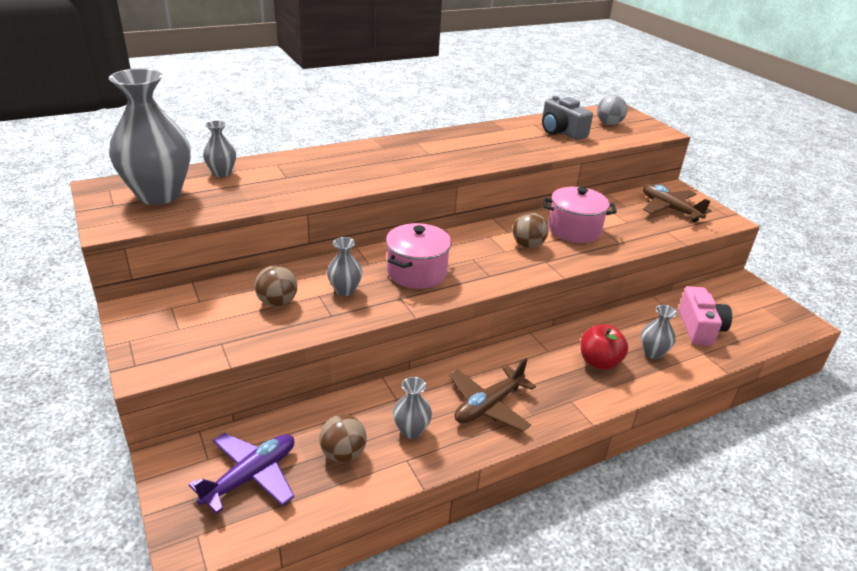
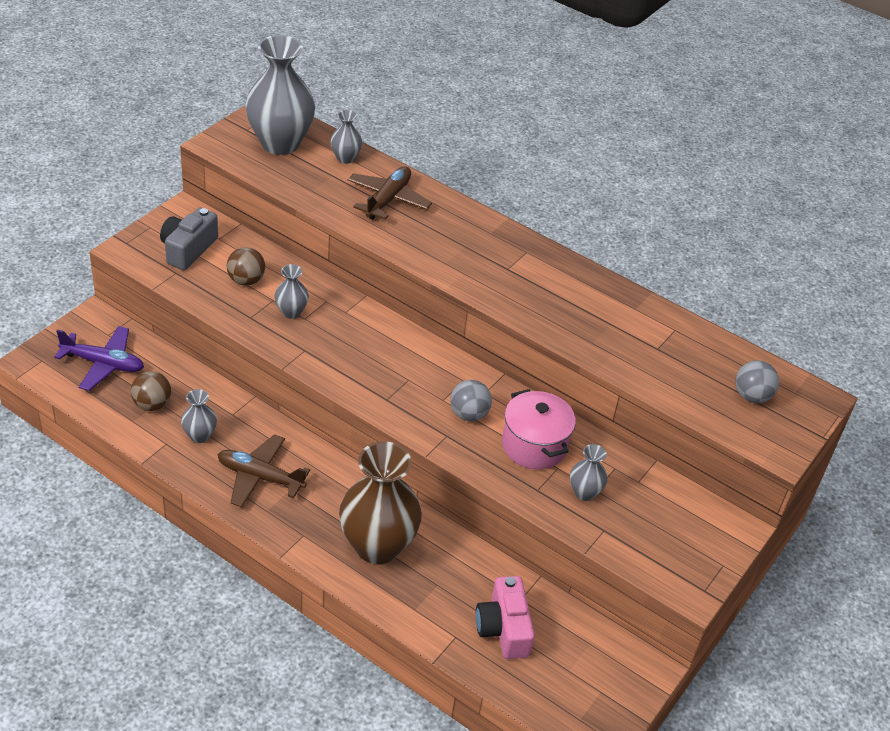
camera: 60 degrees right, 10 degrees up
pink pot [386,223,451,289] -> none
brown ball [513,212,548,248] -> grey ball [450,380,492,421]
grey camera [542,96,593,140] -> grey camera moved to [160,208,218,270]
red apple [581,324,628,370] -> brown vase [339,441,422,565]
grey vase [641,305,677,359] -> grey vase moved to [570,444,608,501]
brown plane [643,184,712,222] -> brown plane moved to [348,166,432,220]
pink camera [679,286,732,346] -> pink camera turned 105 degrees clockwise [476,576,535,659]

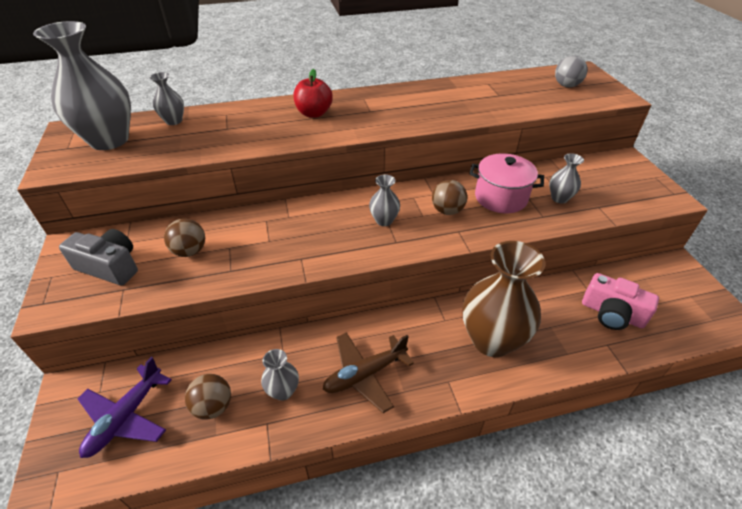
camera: 45 degrees left, 0 degrees up
purple plane [54,326,144,391] -> purple plane turned 150 degrees clockwise [78,357,172,458]
grey camera [160,208,218,270] -> grey camera turned 135 degrees clockwise [59,229,138,285]
grey vase [274,264,309,319] -> grey vase moved to [369,175,400,226]
brown plane [348,166,432,220] -> none
grey ball [450,380,492,421] -> brown ball [432,180,467,215]
none -> red apple [293,69,333,118]

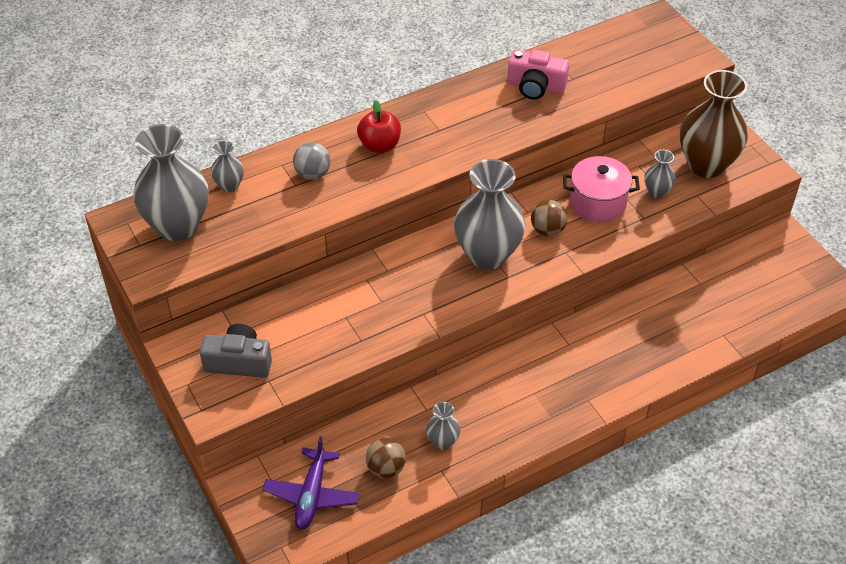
camera: 15 degrees left, 5 degrees up
brown ball [164,219,205,257] -> none
brown plane [323,332,414,413] -> none
grey vase [369,175,400,226] -> grey vase [454,159,525,270], size x2.17
brown vase [462,241,545,357] -> brown vase moved to [680,70,748,178]
grey ball [555,56,588,87] -> grey ball moved to [293,142,331,180]
pink camera [582,273,659,330] -> pink camera moved to [507,49,569,100]

